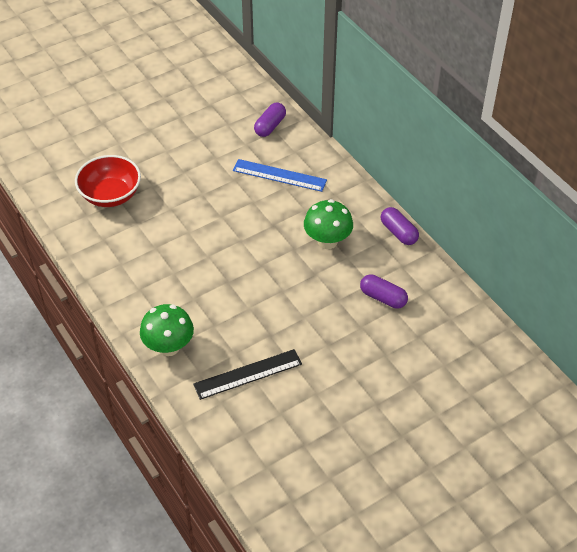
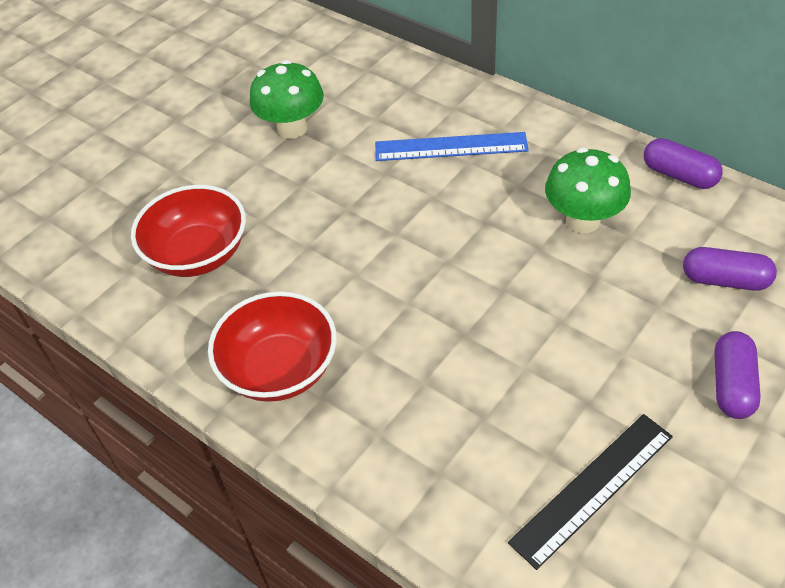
camera: 15 degrees left, 0 degrees up
green mushroom [140,304,194,356] -> green mushroom moved to [250,60,324,139]
purple capsule [254,102,286,137] -> purple capsule moved to [714,331,761,419]
none -> red bowl [208,291,337,402]

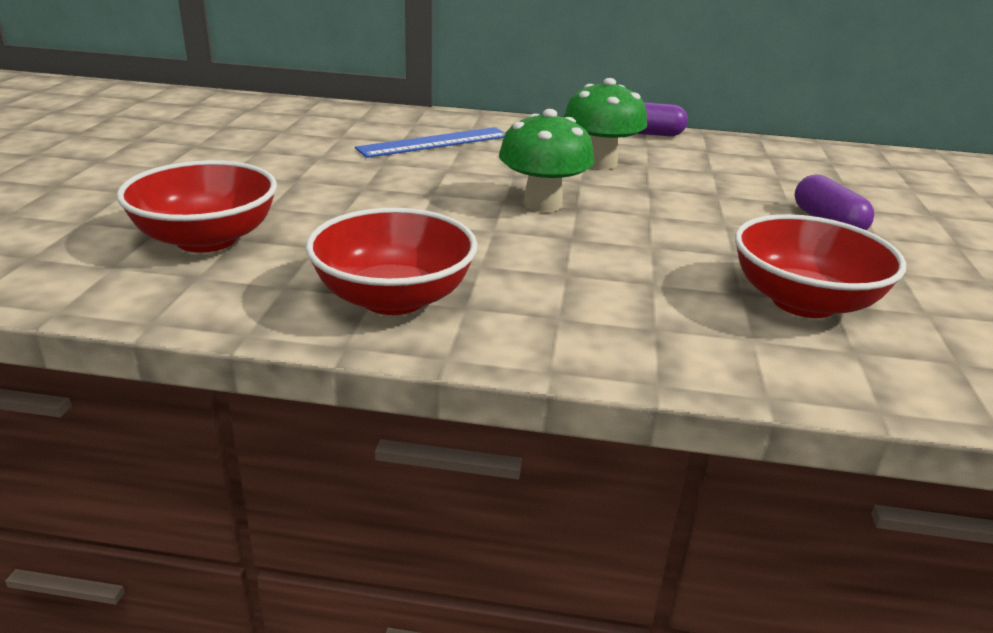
camera: 35 degrees left, 20 degrees down
green mushroom [250,60,324,139] -> green mushroom moved to [499,109,594,212]
black ruler [508,414,673,570] -> red bowl [735,214,906,318]
purple capsule [683,247,777,291] -> none

